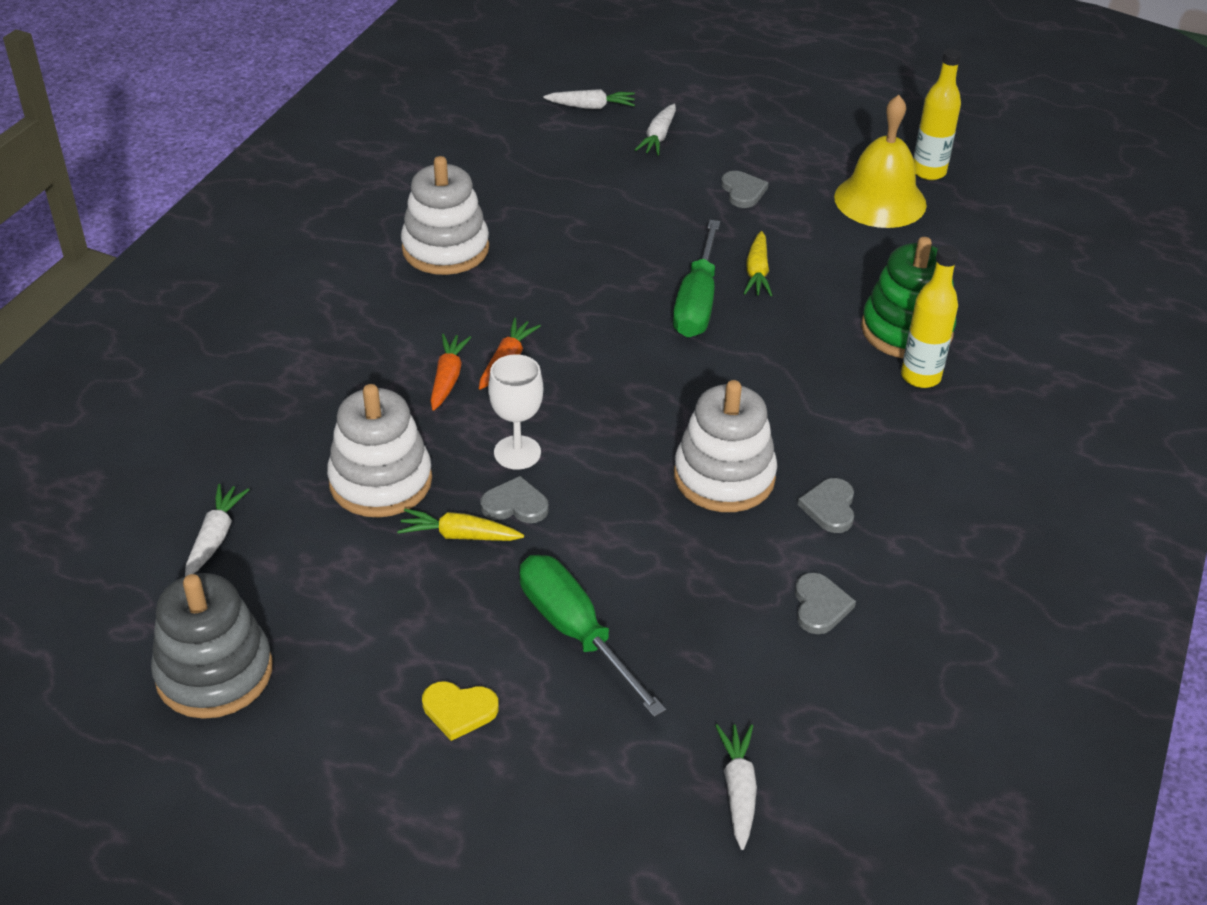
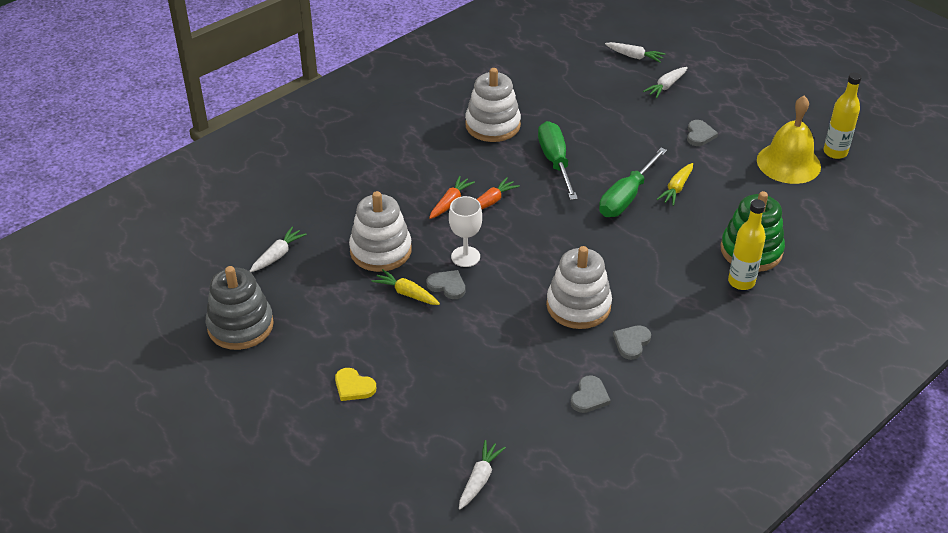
camera: 25 degrees right, 0 degrees up
green screwdriver [519,555,666,717] -> green screwdriver moved to [538,121,578,200]

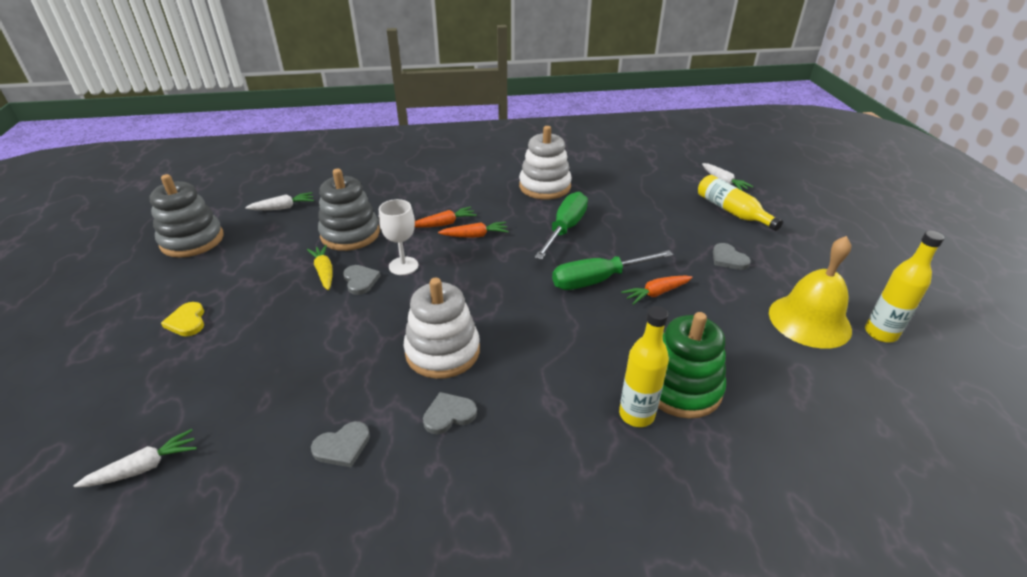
camera: 35 degrees right, 5 degrees down
white stacking toy [349,191,412,272] -> grey stacking toy [318,169,380,251]
white carrot [643,67,688,98] -> yellow bottle [698,175,783,231]
yellow carrot [656,163,693,206] -> orange carrot [621,276,693,305]
grey heart [687,120,718,146] -> grey heart turned 105 degrees clockwise [713,243,751,270]

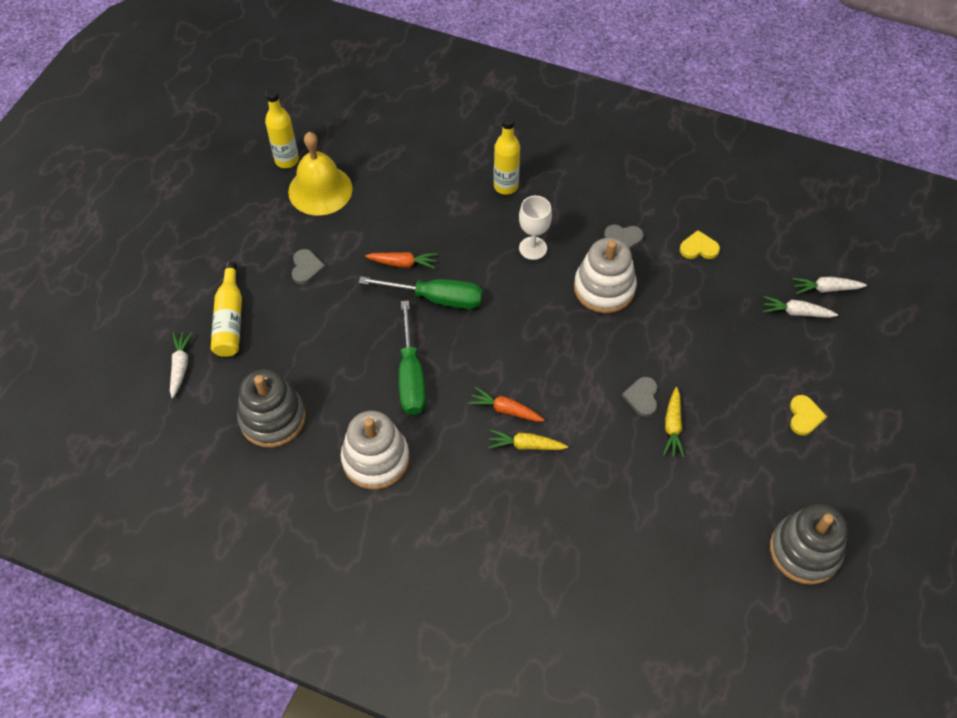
camera: 150 degrees left, 20 degrees up
white carrot [245,192,314,210] -> white carrot moved to [763,296,838,318]
grey heart [311,421,370,467] -> yellow heart [680,230,720,259]
grey stacking toy [318,169,380,251] -> grey stacking toy moved to [237,369,306,448]
white goblet [379,199,418,275] -> white goblet moved to [519,196,552,260]
orange carrot [415,207,477,228] -> yellow carrot [488,429,568,450]
green screwdriver [535,192,588,260] -> green screwdriver turned 60 degrees counterclockwise [399,301,426,415]
green stacking toy [658,312,726,418] -> none

